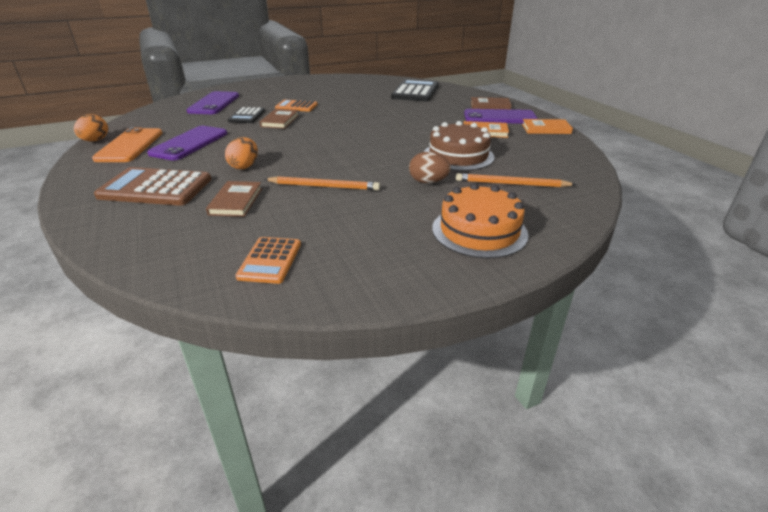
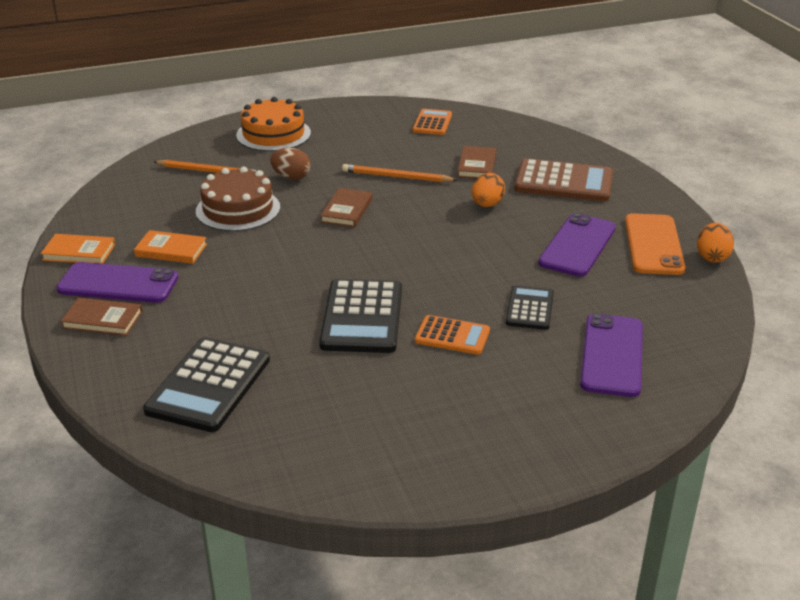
camera: 175 degrees left, 0 degrees up
brown book [260,109,299,129] -> brown book moved to [320,188,372,227]
none -> black calculator [319,279,402,353]

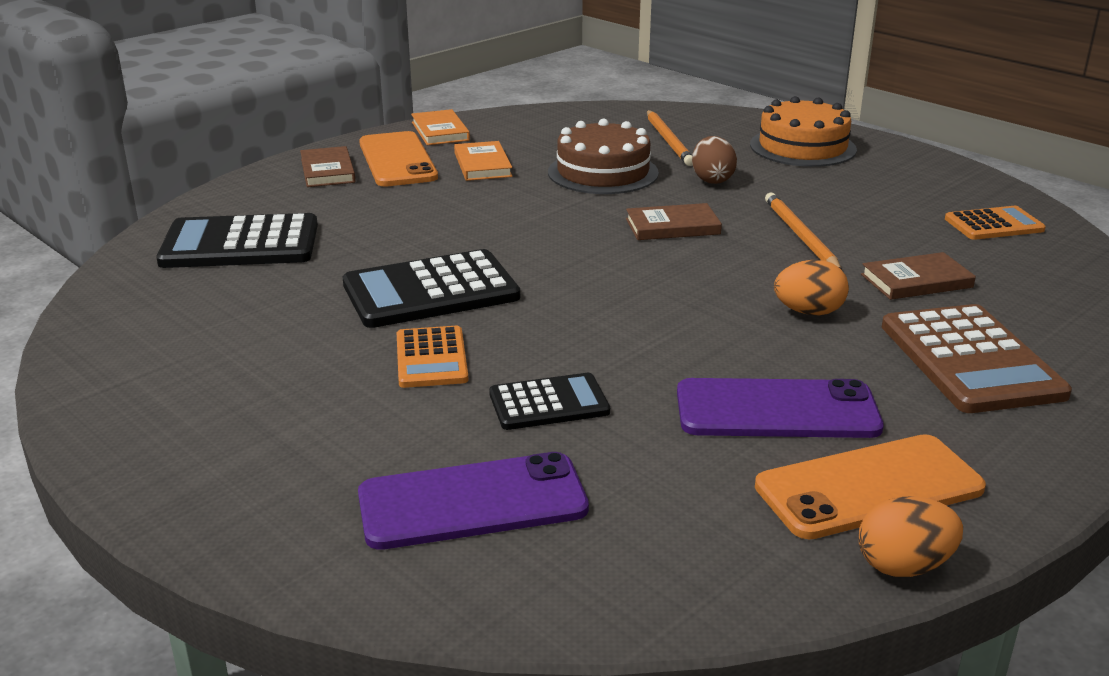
camera: 65 degrees right, 5 degrees down
purple phone [56,262,178,303] -> orange phone [359,131,438,186]

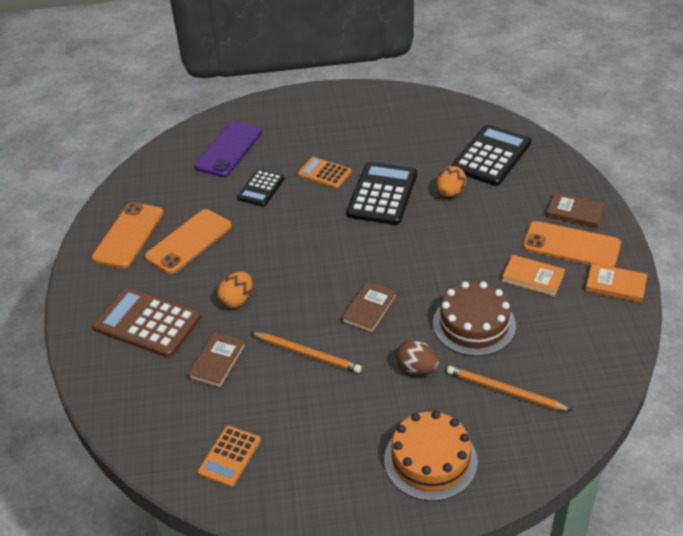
camera: 130 degrees right, 15 degrees up
purple phone [677,378,884,438] -> orange phone [145,209,232,274]
orange egg [858,496,963,577] -> orange egg moved to [437,166,466,197]

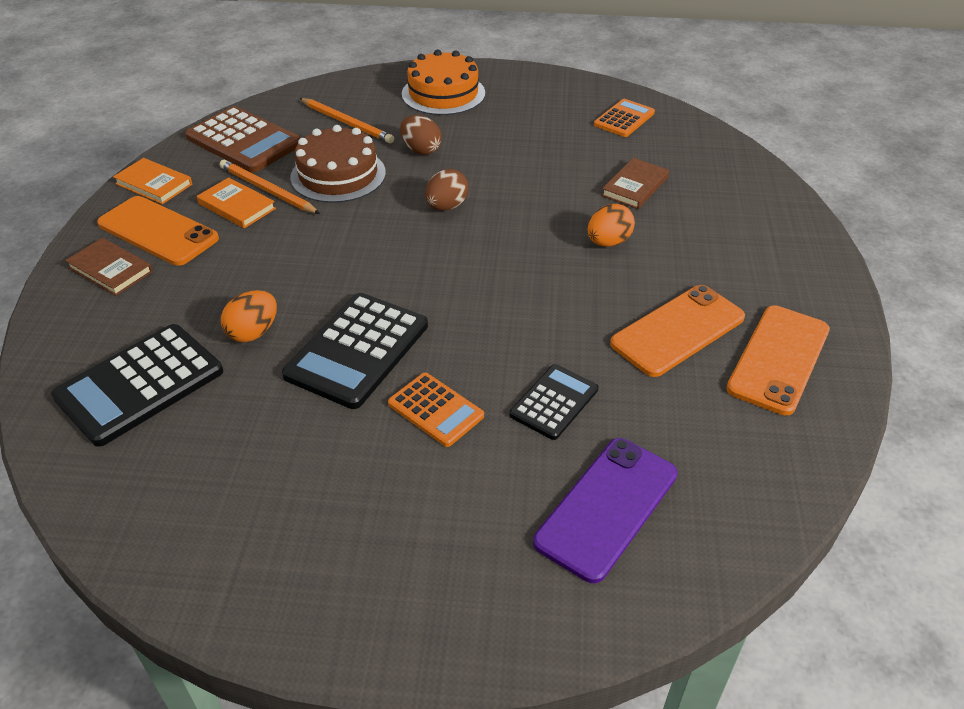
camera: 170 degrees left, 0 degrees up
brown calculator [93,287,201,358] -> brown calculator moved to [185,106,302,173]
orange pencil [250,332,362,373] -> orange pencil moved to [220,159,320,214]
brown book [342,281,397,334] -> brown egg [425,169,469,211]

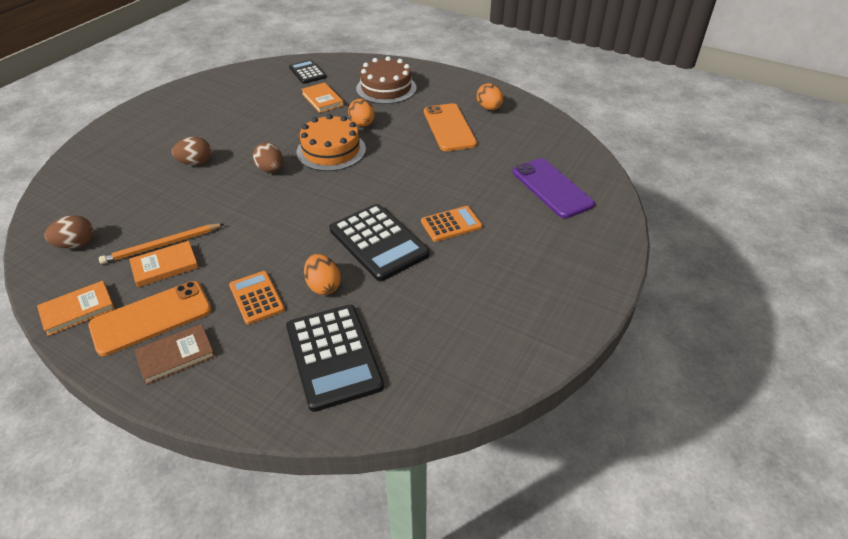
camera: 65 degrees left, 0 degrees up
brown calculator [185,106,302,173] -> brown egg [44,216,94,249]
brown cake [290,125,386,203] -> brown cake moved to [356,56,417,104]
orange pencil [299,98,394,143] -> none
orange cake [402,50,485,115] -> orange cake moved to [296,114,366,171]
black calculator [510,364,598,440] -> black calculator moved to [289,60,327,84]
orange calculator [594,99,655,137] -> orange calculator moved to [229,271,285,325]
brown book [601,158,669,209] -> orange book [301,82,344,113]
orange phone [726,305,830,416] -> orange egg [477,83,503,110]

